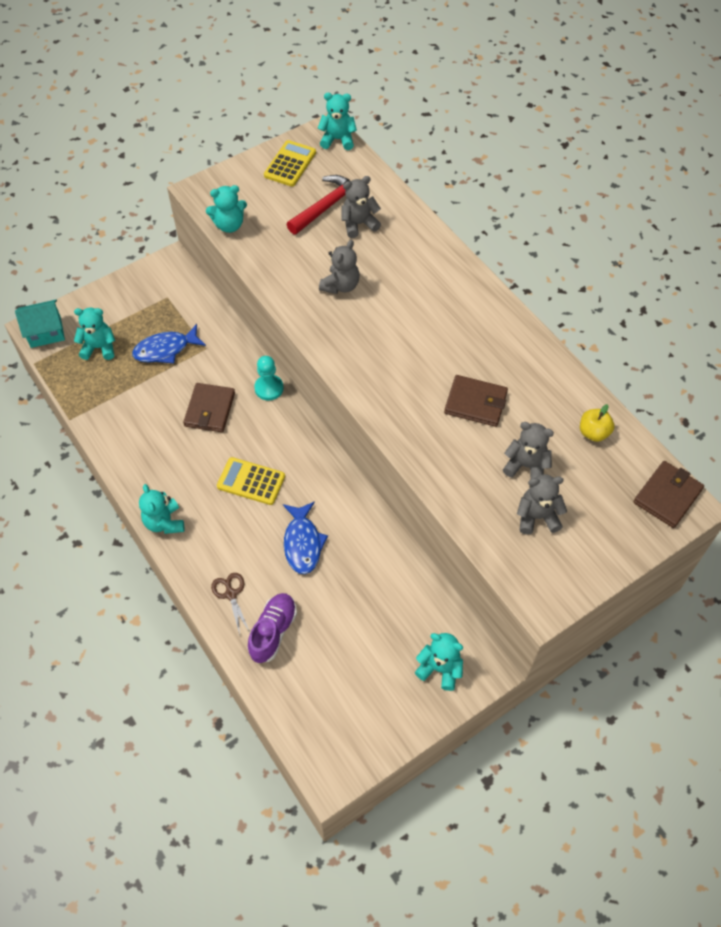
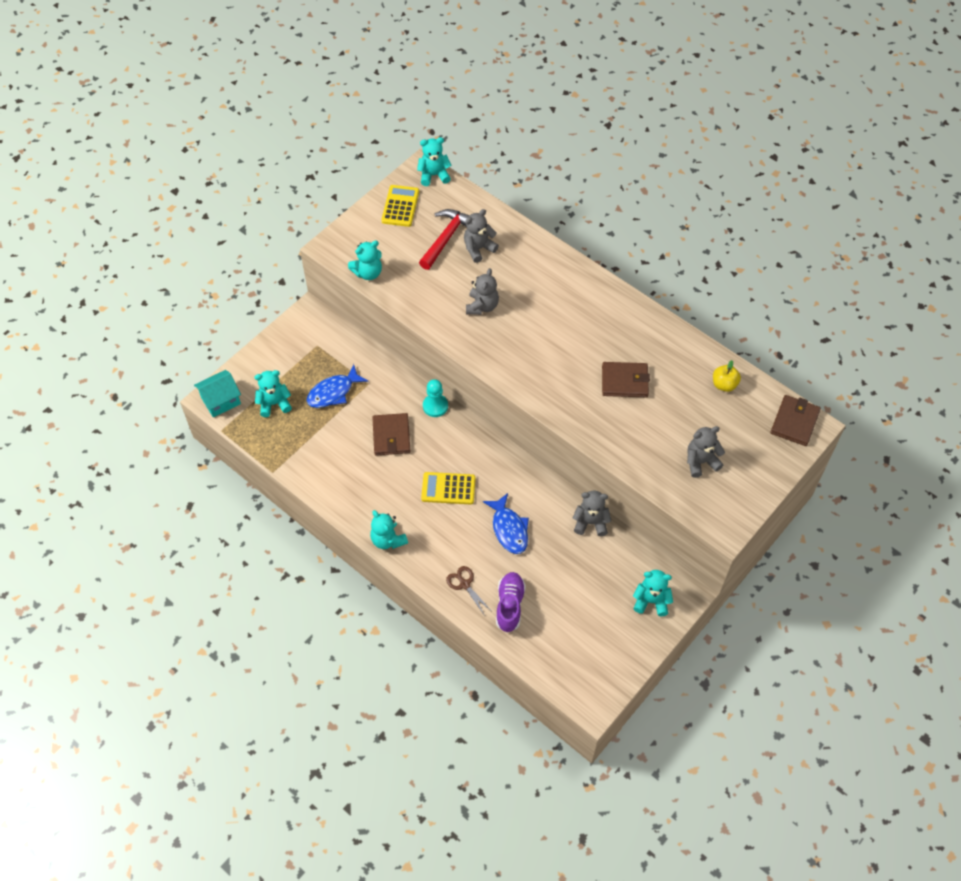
camera: 15 degrees left, 0 degrees up
grey teddy bear [503,422,554,479] -> grey teddy bear moved to [573,491,611,536]

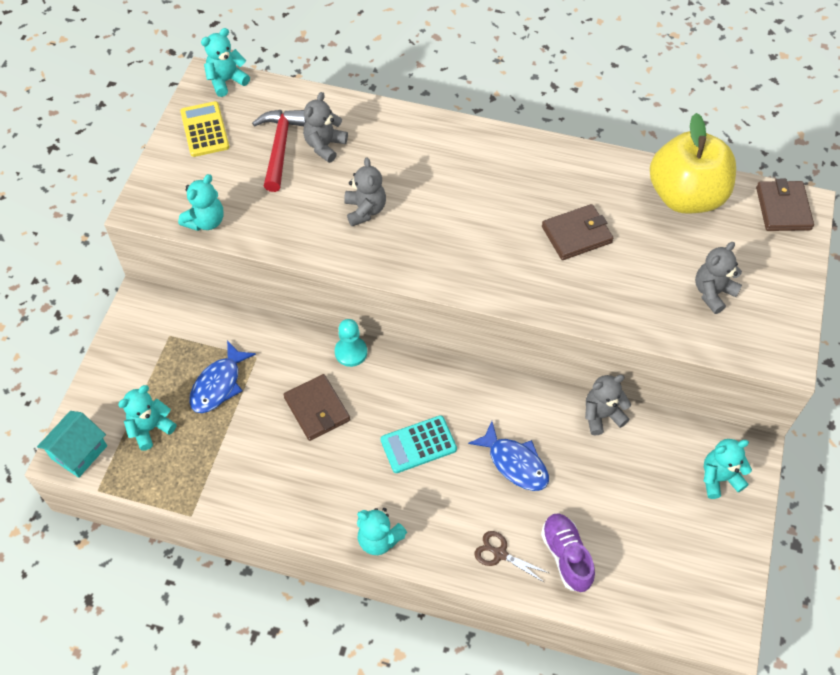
camera: 25 degrees left, 0 degrees up
yellow calculator [421,472,476,505] -> turquoise calculator [380,415,457,473]
yellow apple [713,360,741,392] -> yellow apple [650,113,736,214], size x2.44

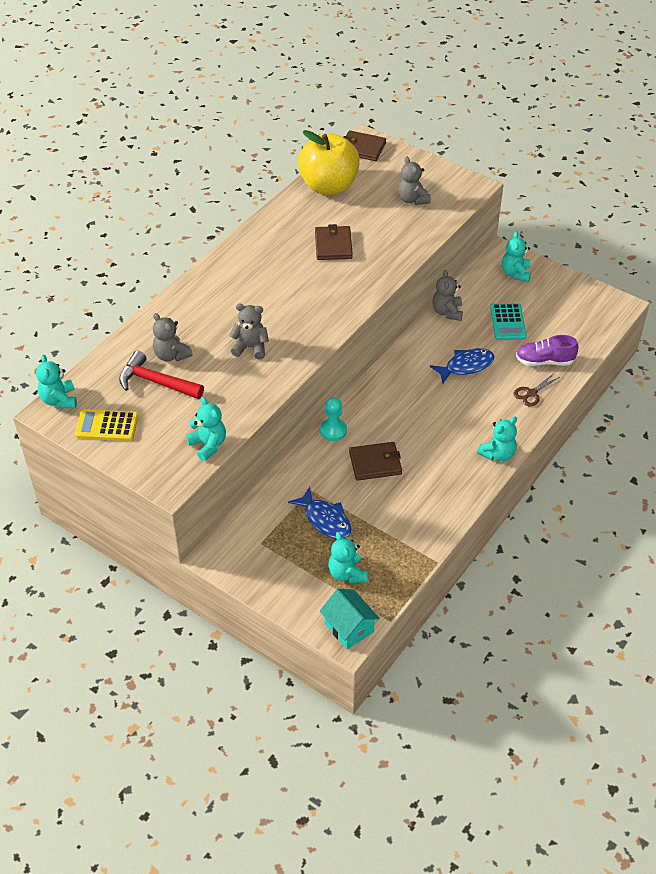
camera: 70 degrees left, 10 degrees down
turquoise calculator [380,415,457,473] -> turquoise calculator moved to [490,303,527,340]

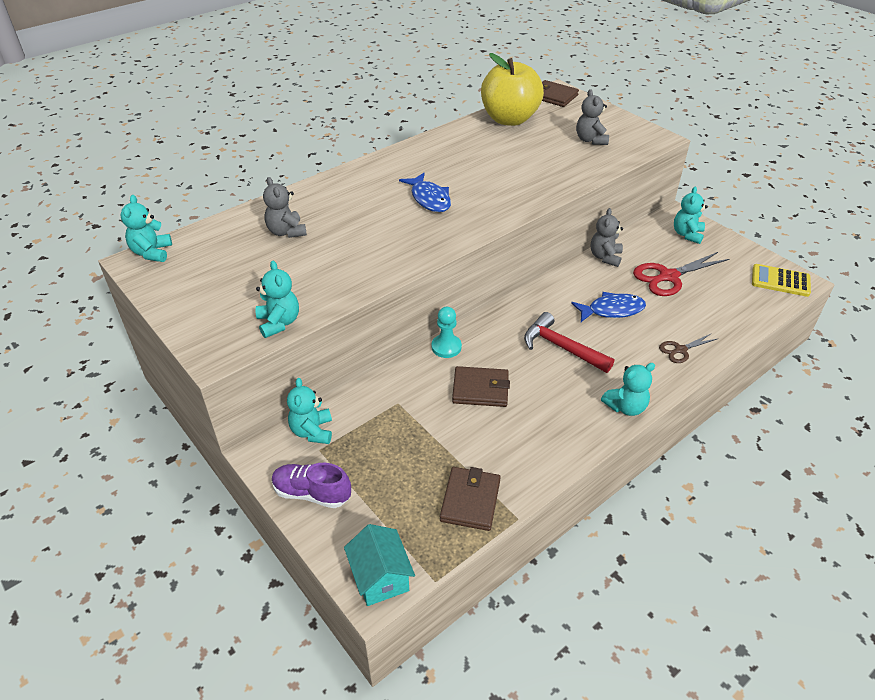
camera: 15 degrees right, 5 degrees down
yellow calculator [75,409,138,441] -> yellow calculator moved to [752,264,811,297]
red hammer [119,351,204,399] -> red hammer moved to [524,312,614,373]
grey teddy bear [229,304,269,359] -> none
blue fish [288,487,352,539] -> blue fish moved to [399,173,451,212]
brown wallet [315,224,353,260] -> brown wallet moved to [440,467,501,531]
turquoise teddy bear [328,532,367,583] -> turquoise teddy bear moved to [287,378,332,444]
turquoise calculator [490,303,527,340] -> red scissors [633,252,729,296]
purple shoe [516,335,579,366] -> purple shoe moved to [272,463,351,508]

